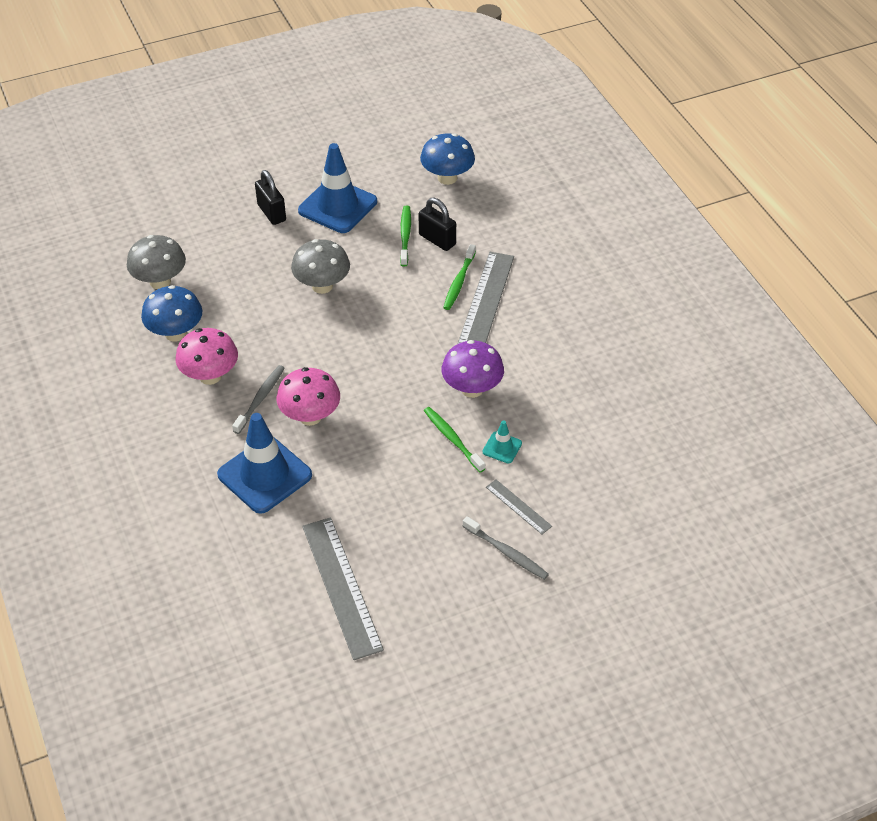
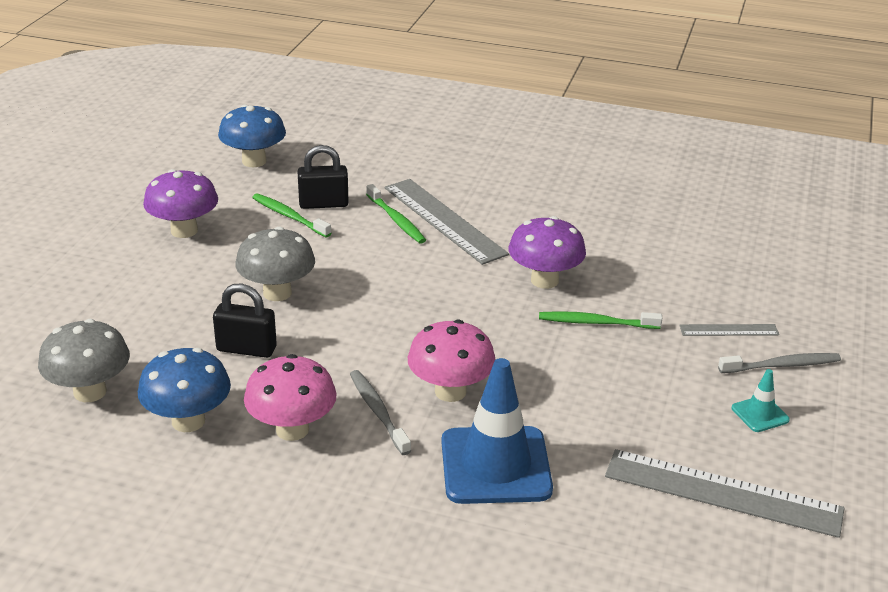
camera: 50 degrees left, 15 degrees down
black padlock [255,170,286,225] -> black padlock moved to [213,284,277,358]
blue traffic cone [298,143,377,233] -> purple mushroom [143,169,218,238]
turquoise traffic cone [483,420,522,463] -> turquoise traffic cone moved to [732,369,790,432]

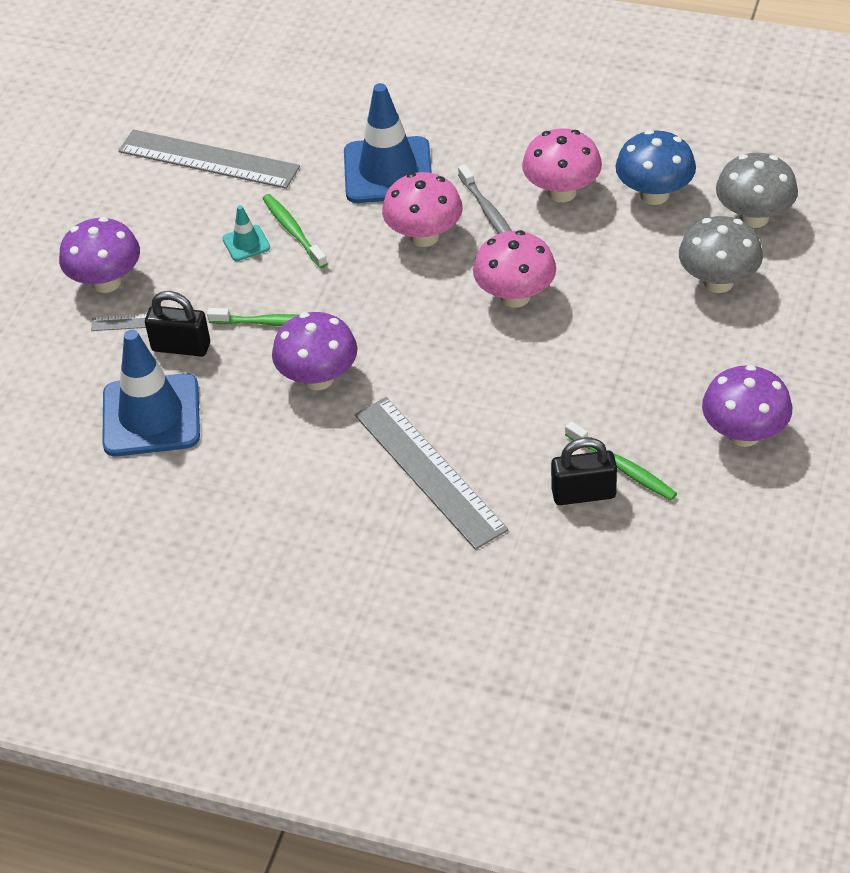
camera: 175 degrees left, 15 degrees up
black padlock [213,284,277,358] -> black padlock moved to [145,291,210,357]
blue mushroom [218,105,286,167] -> none
grey mushroom [235,227,315,301] -> grey mushroom moved to [679,216,763,293]
green toothbrush [366,184,426,244] -> green toothbrush moved to [262,194,327,268]
grey toothbrush [718,353,841,373] -> purple mushroom [59,217,140,293]
turquoise traffic cone [732,369,790,432] -> turquoise traffic cone moved to [222,205,270,261]
none -> blue traffic cone [102,329,200,456]
none -> pink mushroom [473,230,556,308]

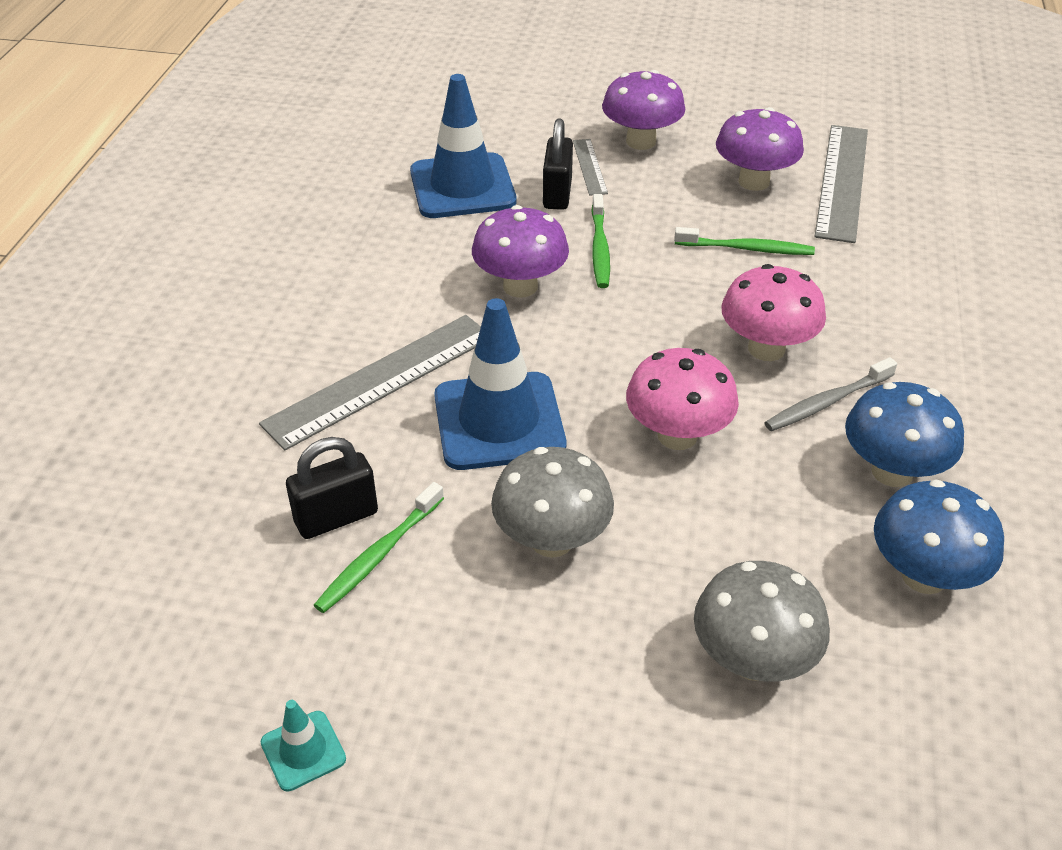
camera: 80 degrees right, 5 degrees down
turquoise traffic cone [222,205,270,261] -> turquoise traffic cone moved to [261,700,346,792]
green toothbrush [262,194,327,268] -> green toothbrush turned 45 degrees clockwise [674,227,815,255]
blue traffic cone [344,83,432,203] -> blue traffic cone moved to [434,298,566,470]
pink mushroom [522,128,602,202] -> blue mushroom [845,382,964,487]
black padlock [551,438,617,505] -> black padlock turned 75 degrees clockwise [286,437,378,539]
purple mushroom [702,365,792,447] -> purple mushroom moved to [716,107,804,191]
grey mushroom [716,153,798,228] -> grey mushroom moved to [491,447,614,558]

